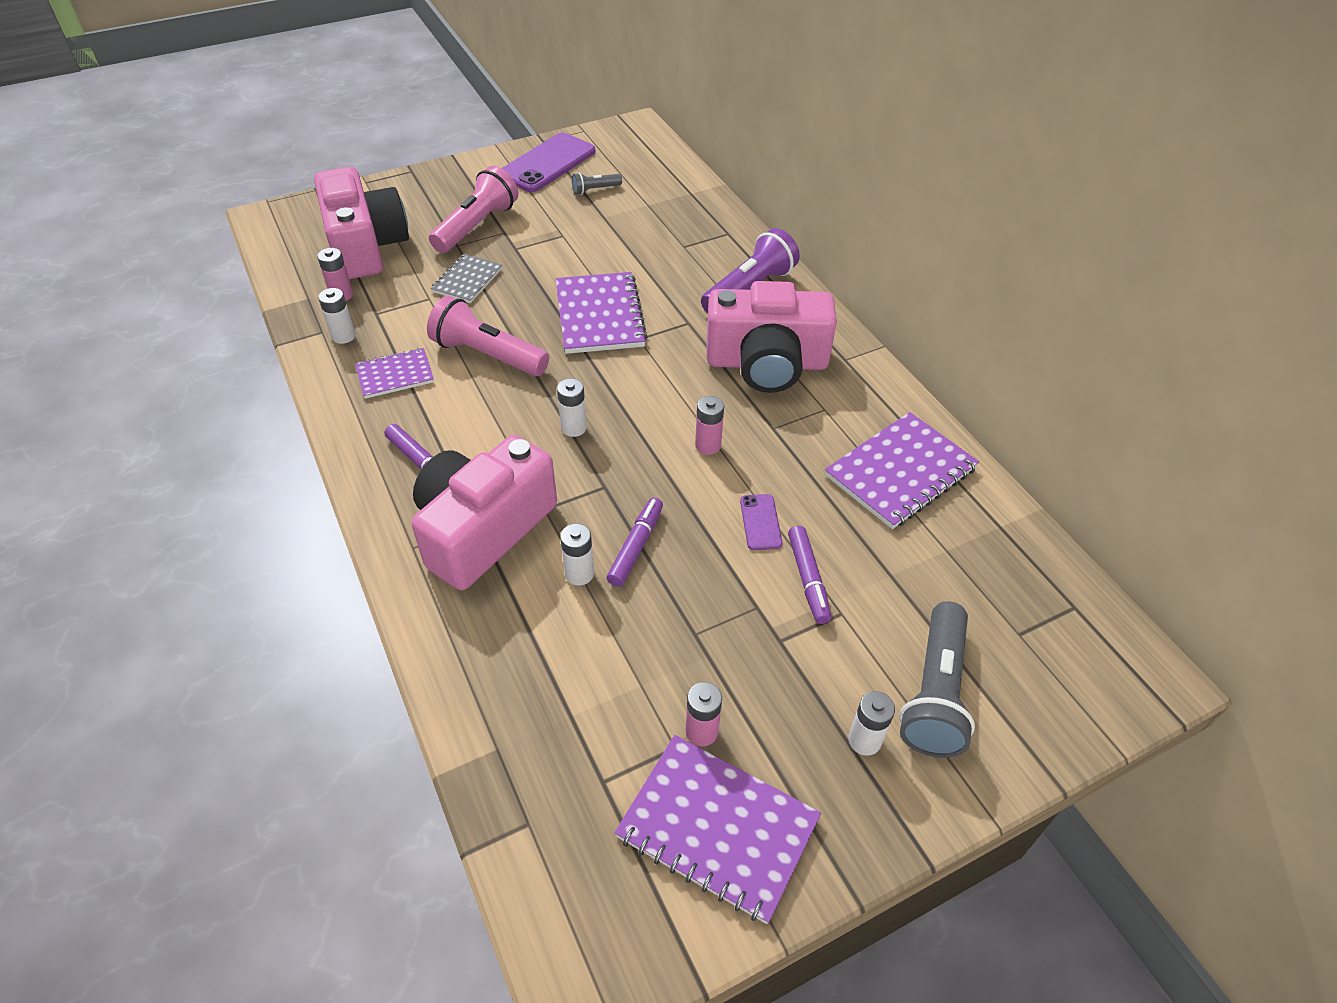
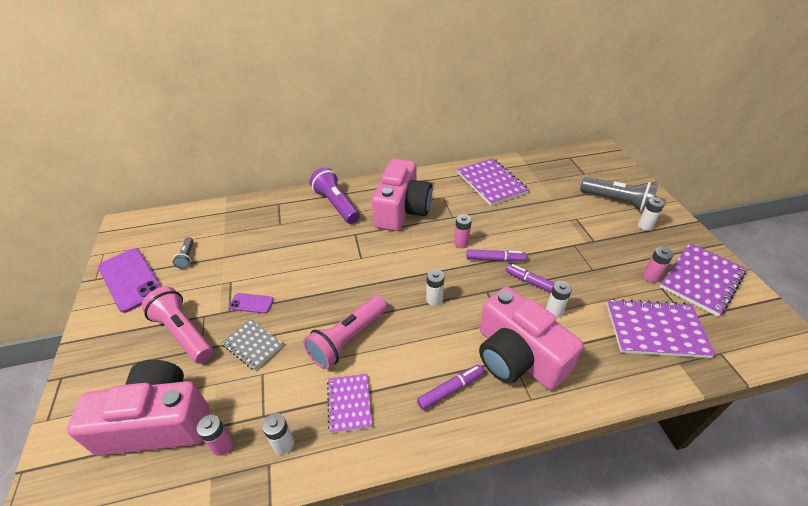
camera: 75 degrees left, 5 degrees down
purple notebook [556,272,648,354] -> purple notebook moved to [606,299,715,358]
purple phone [740,494,782,550] -> purple phone moved to [229,293,274,314]
purple marker [788,526,831,624] -> purple marker moved to [466,249,526,262]

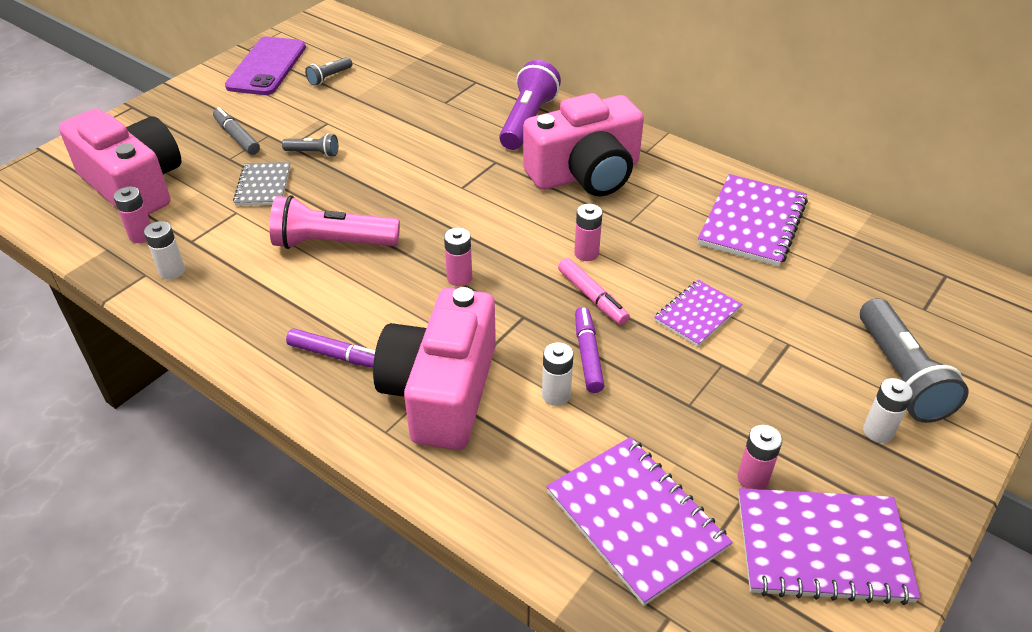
camera: 50 degrees right, 0 degrees up
pink flashlight [141,287,213,364] -> grey marker [213,107,260,155]
purple phone [229,293,274,314] -> grey flashlight [282,133,338,157]
purple notebook [327,374,372,433] -> purple notebook moved to [654,280,742,347]
white battery [426,269,444,306] -> pink battery [444,228,472,286]
purple marker [466,249,526,262] -> pink marker [558,258,630,325]

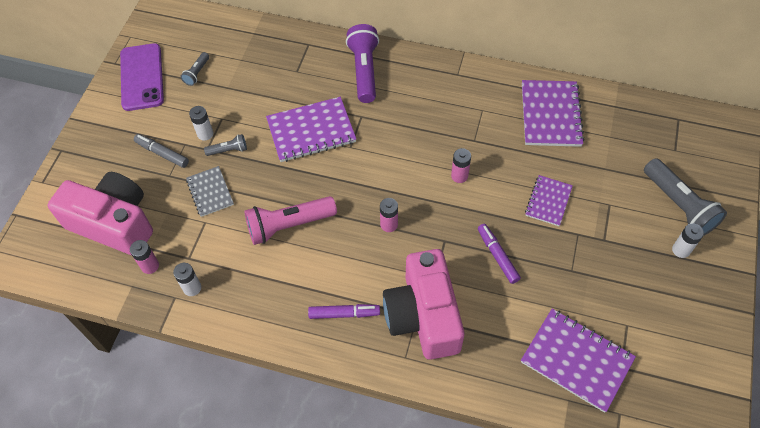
camera: 20 degrees left, 15 degrees up
pink camera [523,93,644,196] -> none
white battery [542,342,573,406] -> white battery moved to [189,106,213,141]
pink marker [558,258,630,325] -> none
pink battery [738,425,782,489] -> none
purple notebook [738,488,921,605] -> purple notebook moved to [266,97,356,162]

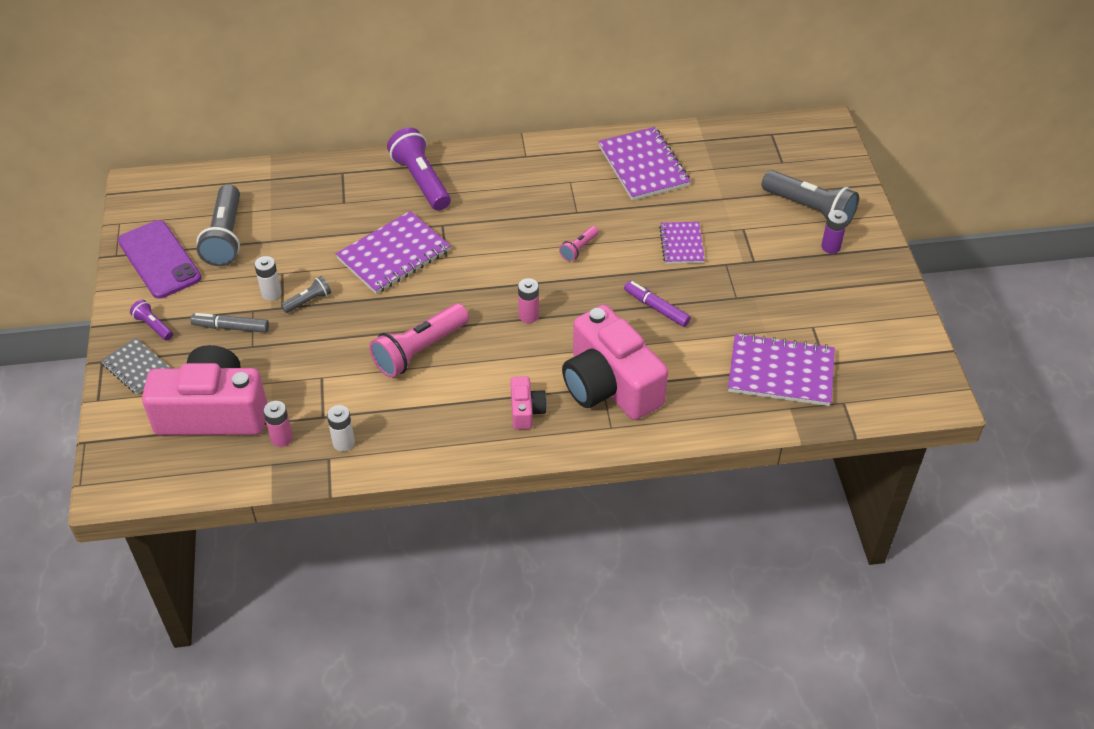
camera: 25 degrees left, 10 degrees down
grey flashlight [181,52,209,86] -> grey flashlight [197,184,240,266], size x2.04
grey notebook [186,166,234,217] -> grey notebook moved to [101,338,171,394]
purple marker [308,304,380,319] -> pink camera [510,376,547,430]
pink battery [451,148,471,183] -> pink flashlight [559,226,599,261]
white battery [672,223,704,258] -> purple battery [821,210,848,254]
none -> purple flashlight [130,300,173,341]

